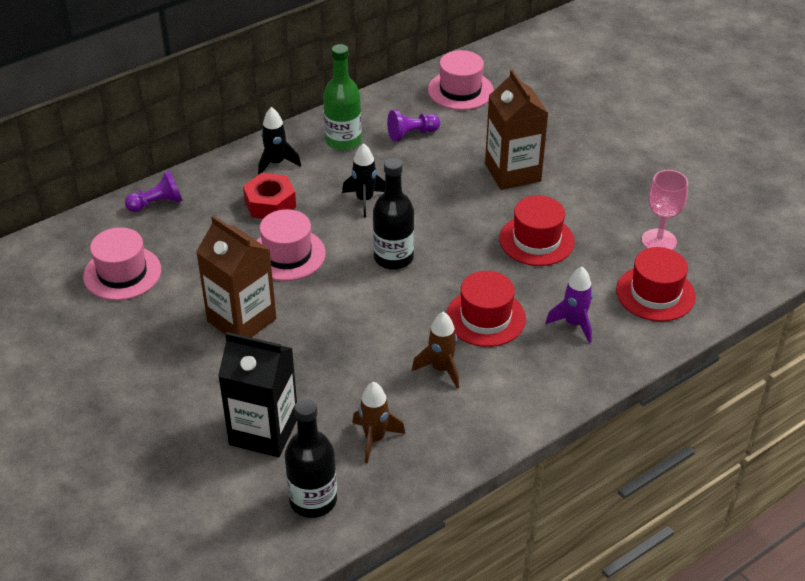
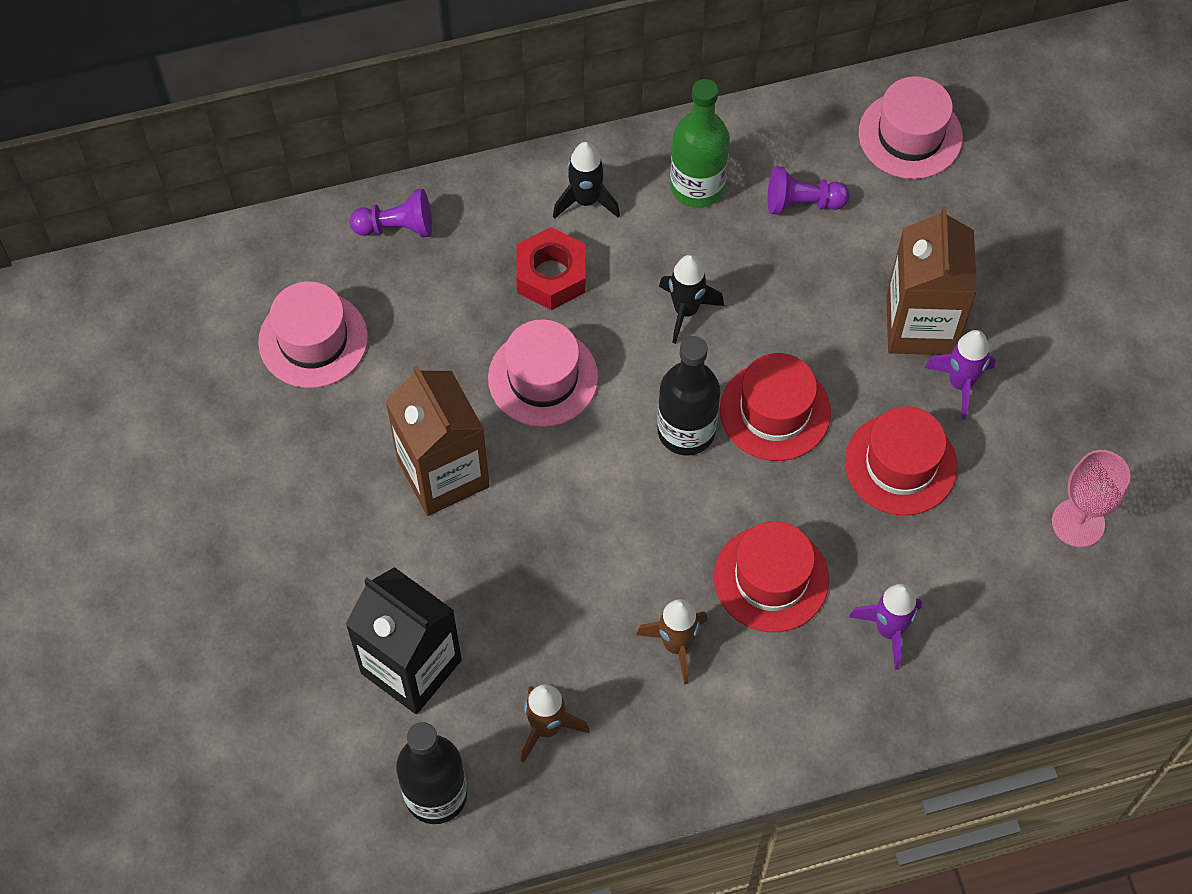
camera: 20 degrees right, 20 degrees up
red hat [616,247,696,322] -> red hat moved to [720,353,831,461]
none -> purple rocket [925,330,995,419]

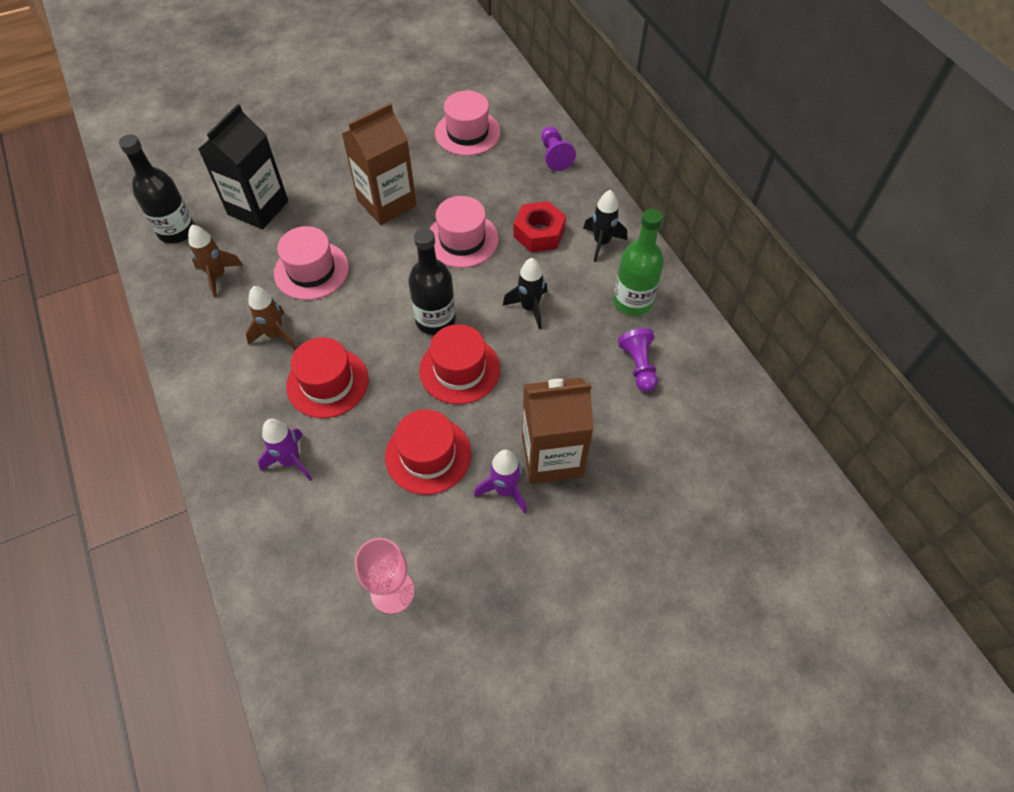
camera: 80 degrees right, 5 degrees down
pink hat [859,76,963,179] -> pink hat moved to [274,226,349,300]

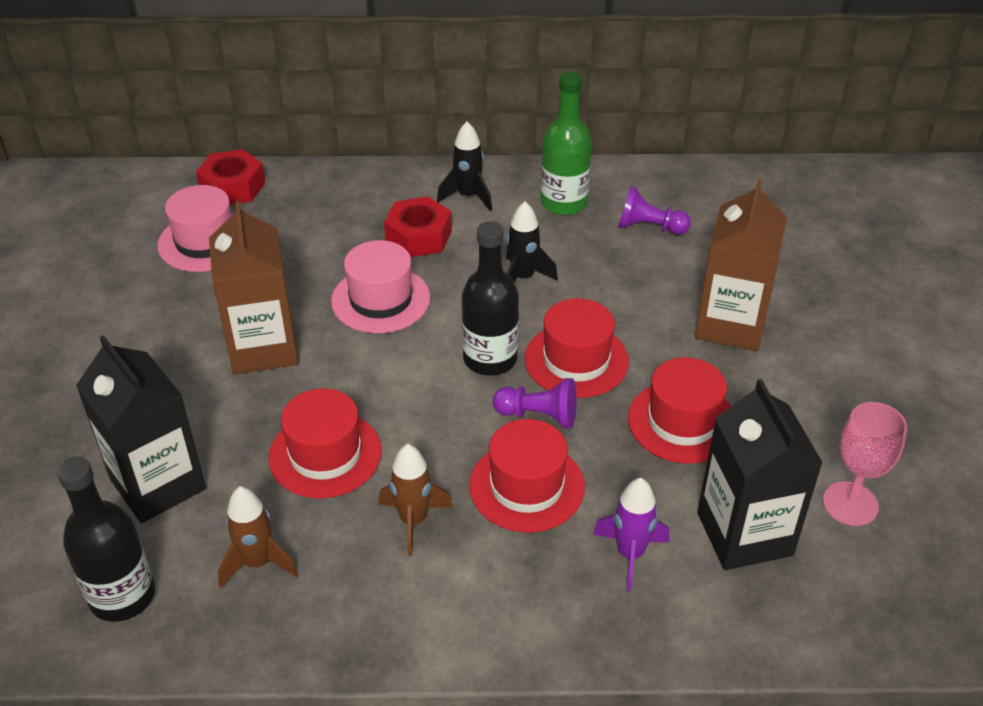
camera: 65 degrees left, 15 degrees down
pink hat [274,226,349,300] -> red hat [268,388,382,498]
purple rocket [474,450,527,514] -> none
purple pawn [541,126,576,171] -> purple pawn moved to [493,378,576,428]
none -> red nut [196,149,265,205]
none -> black carton [697,379,823,570]

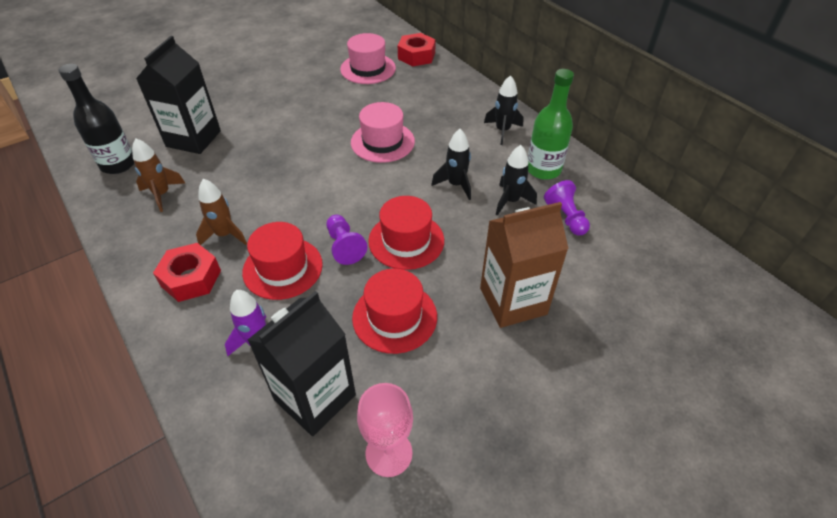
camera: 55 degrees right, 5 degrees up
brown carton [209,201,298,374] -> none
red hat [268,388,382,498] -> none
red nut [384,196,452,257] -> red nut moved to [153,243,221,302]
black bottle [462,221,519,375] -> none
none -> black rocket [496,145,537,216]

